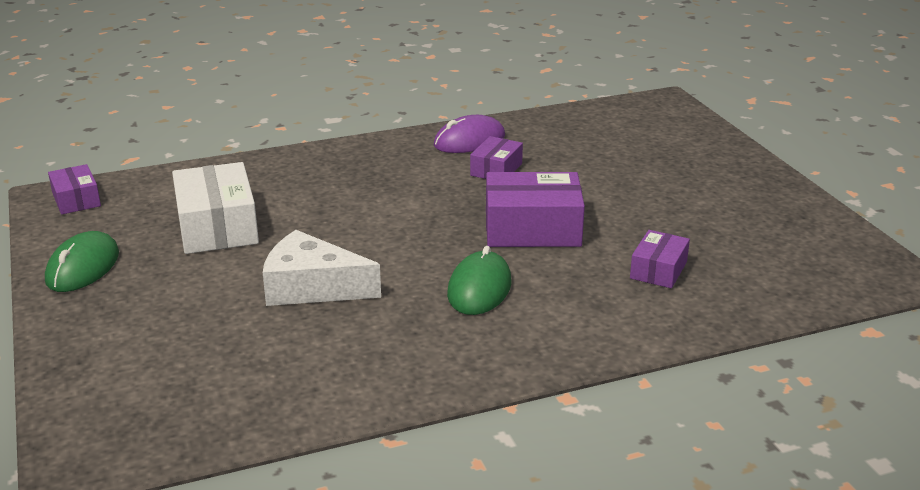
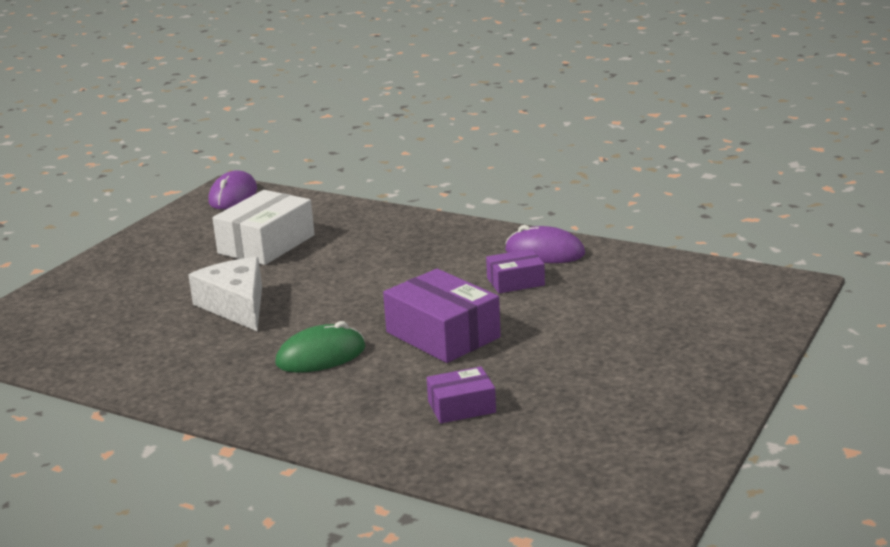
camera: 50 degrees right, 5 degrees down
green mouse [45,231,119,292] -> none
purple box [48,164,101,215] -> purple mouse [208,170,257,209]

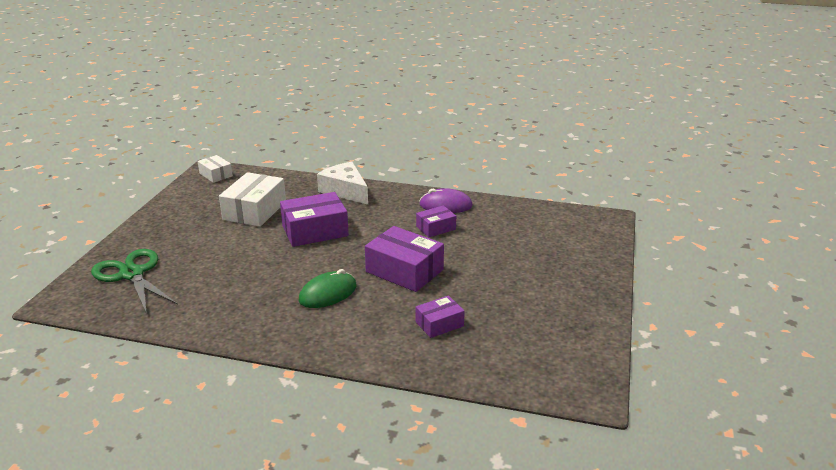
camera: 15 degrees left, 5 degrees up
white cheese [188,257,262,331] -> white cheese moved to [317,162,368,205]
purple mouse [208,170,257,209] -> white box [197,155,233,183]
none -> green scissors [91,249,178,314]
none -> purple box [280,192,349,247]

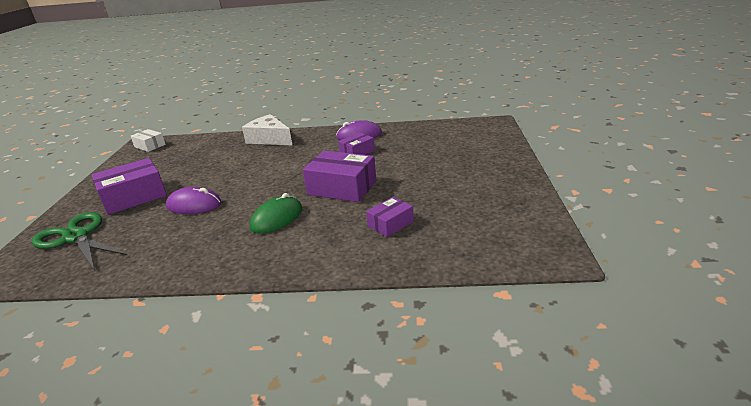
camera: 10 degrees left, 0 degrees up
white box [219,172,286,227] -> none
purple box [280,192,349,247] -> purple box moved to [92,158,167,215]
none -> purple mouse [166,187,221,214]

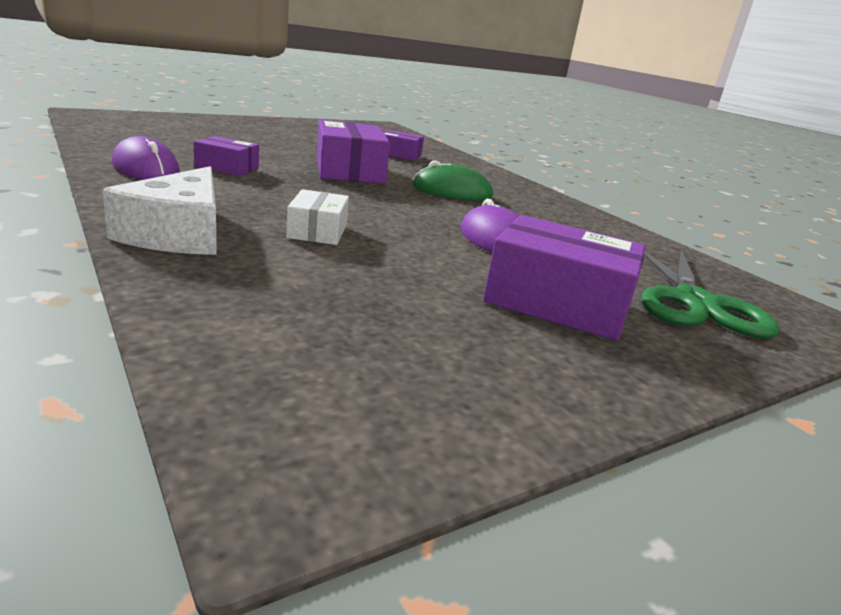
camera: 130 degrees left, 5 degrees down
white box [131,129,166,152] -> white box moved to [286,189,349,245]

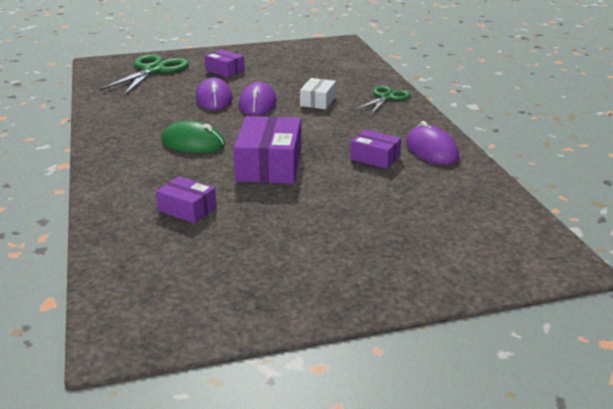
camera: 160 degrees left, 5 degrees up
white cheese [102,166,217,255] -> green scissors [355,86,411,114]
purple box [483,215,645,341] -> purple box [205,50,245,77], size x0.56
none -> purple mouse [239,82,277,116]

